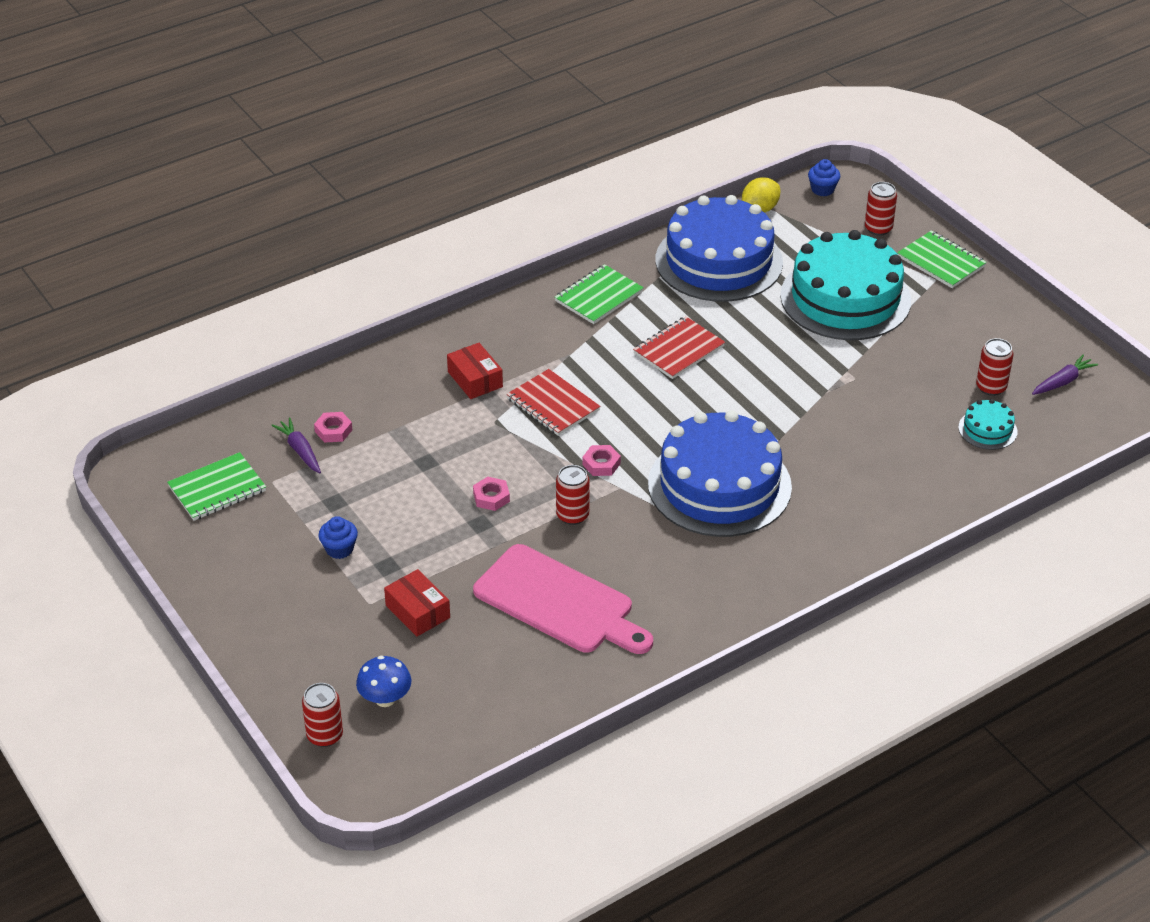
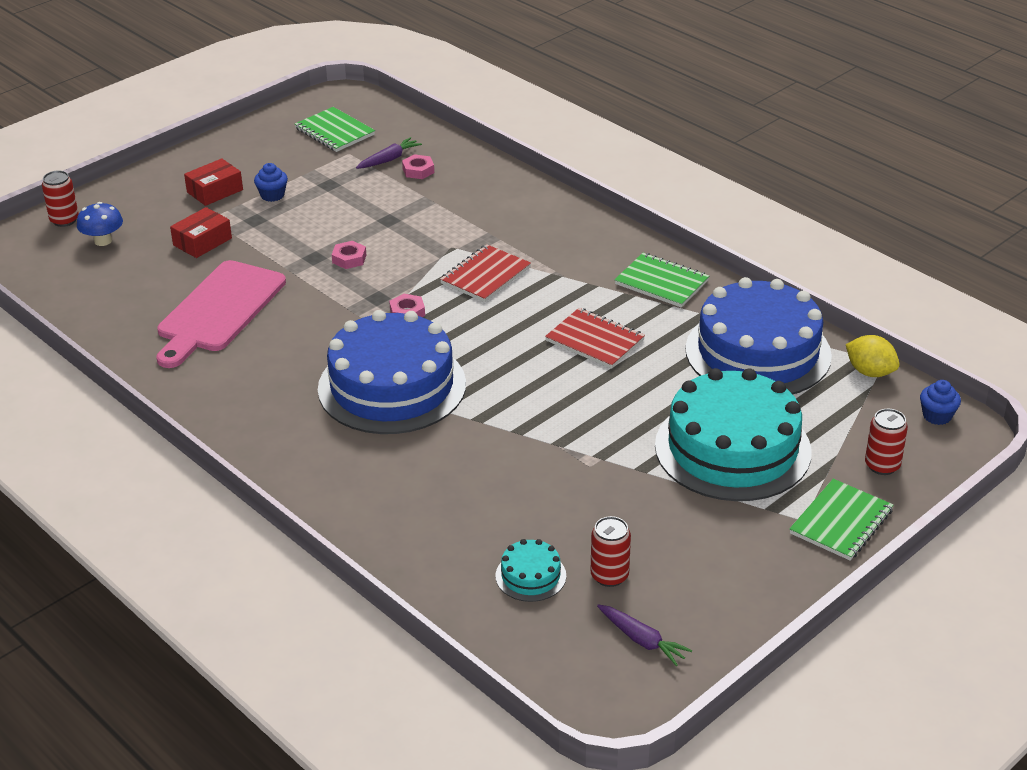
camera: 80 degrees right, 5 degrees down
red box [447,343,503,399] -> red box moved to [184,158,243,206]
red can [556,465,590,525] -> none

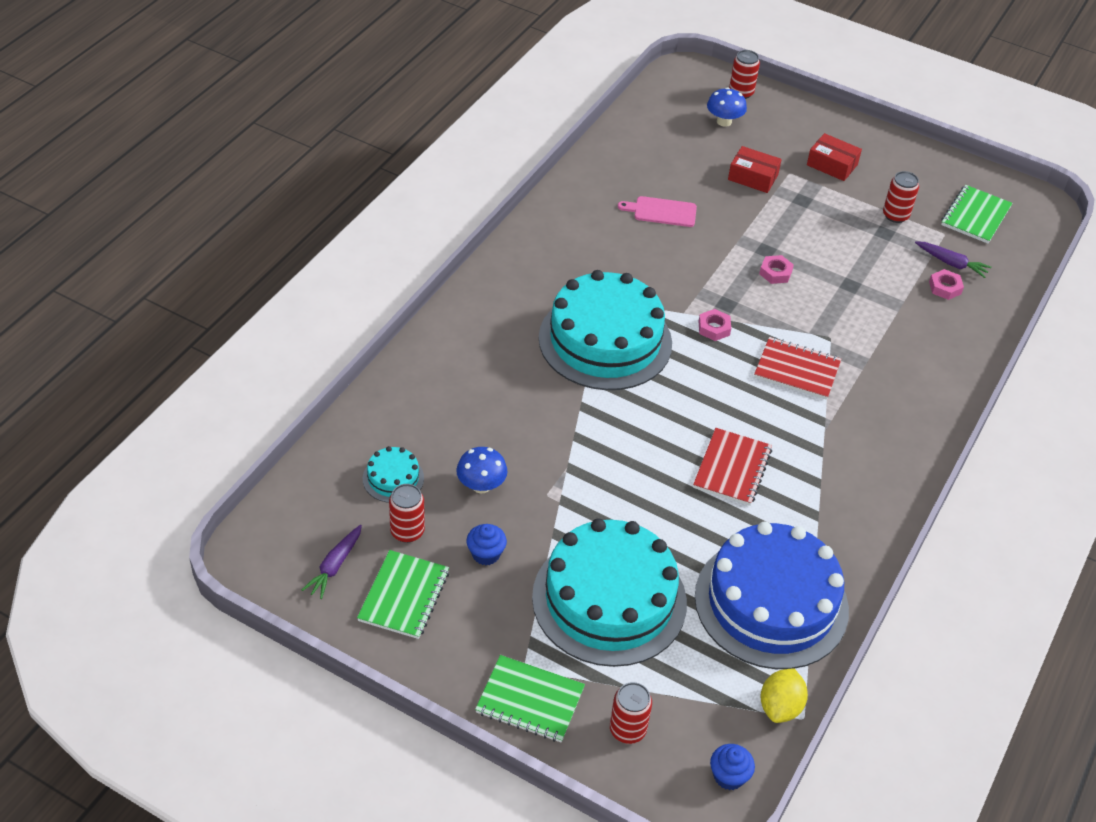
camera: 70 degrees right, 10 degrees up
pink cutting board [156,260,286,368] -> pink cutting board [618,196,697,227], size x0.51
blue cupcake [254,163,288,202] -> blue cupcake moved to [466,524,507,565]
blue cake [318,310,466,434] -> turquoise cake [539,270,672,390]
green notebook [614,253,709,308] -> green notebook moved to [357,550,449,639]
none -> blue mushroom [456,447,507,493]
none -> red can [883,171,919,223]

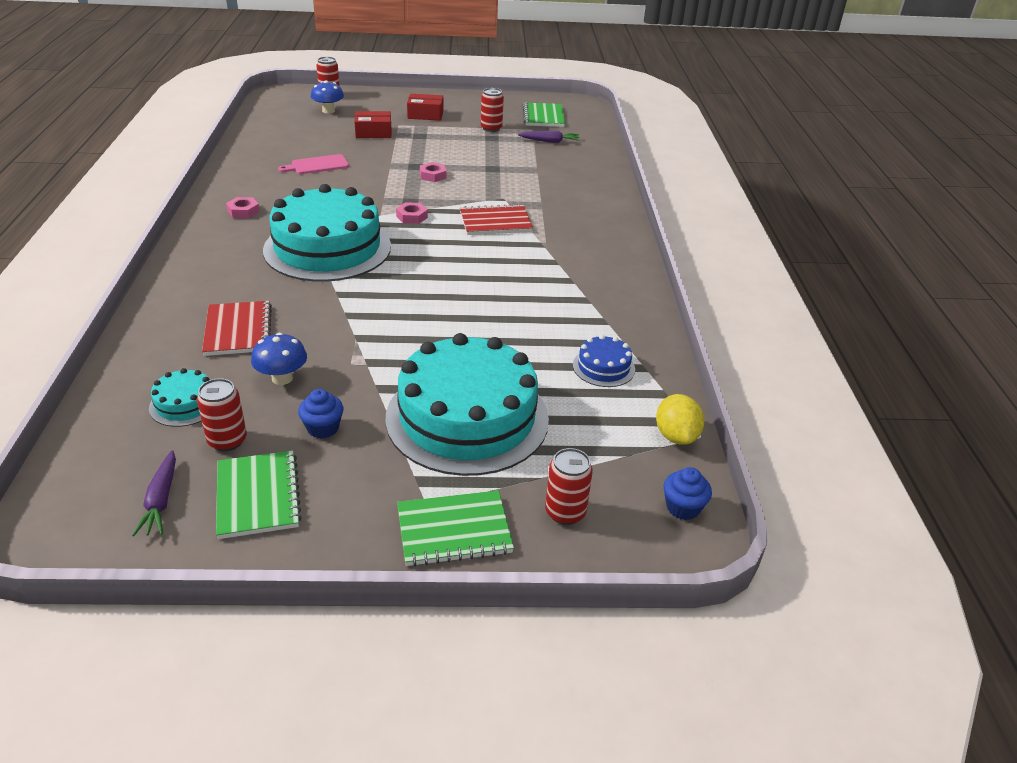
camera: 30 degrees left, 10 degrees down
red notebook [693,428,772,506] -> red notebook moved to [202,301,272,356]
blue cake [695,521,849,669] -> blue cake [573,335,635,387], size x0.42
pink nut [929,269,964,300] -> pink nut moved to [226,197,260,218]

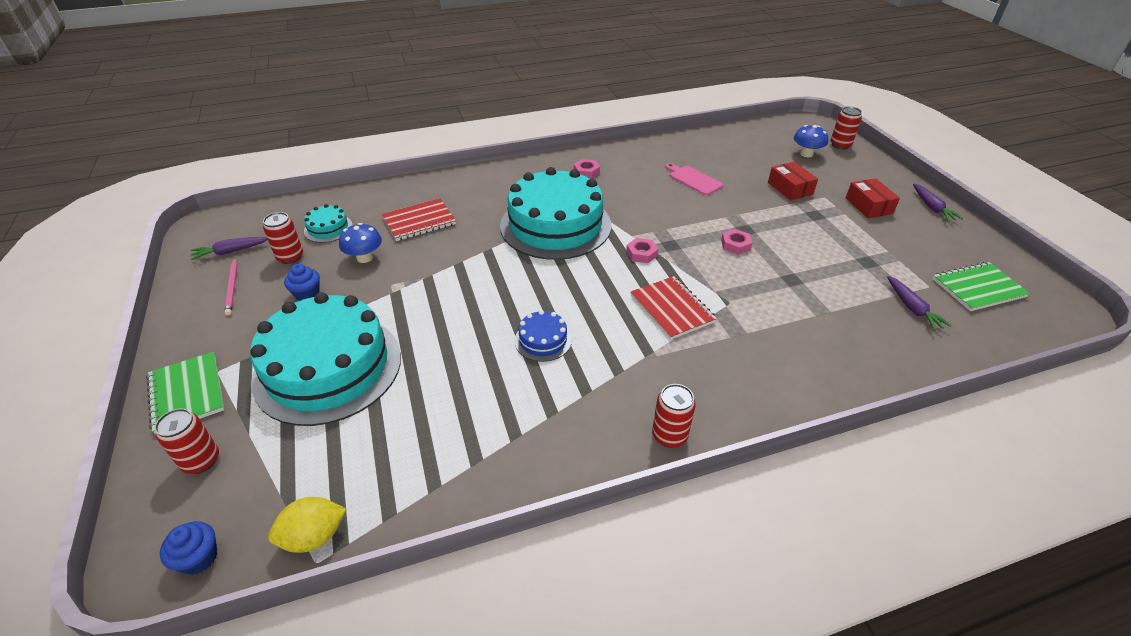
camera: 75 degrees right, 5 degrees up
green notebook [216,450,302,539] -> pink pencil [225,258,238,316]
red can [481,88,504,132] -> red can moved to [652,384,696,448]
blue cake [573,335,635,387] -> blue cake moved to [514,310,572,362]
none -> purple carrot [913,184,963,221]

